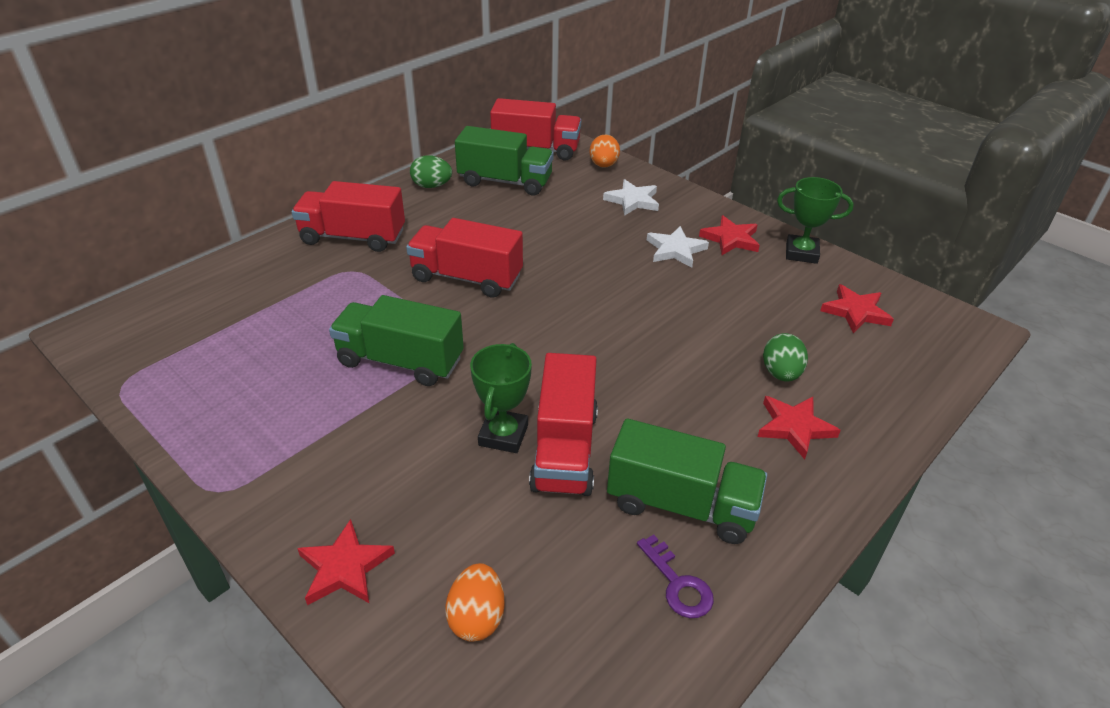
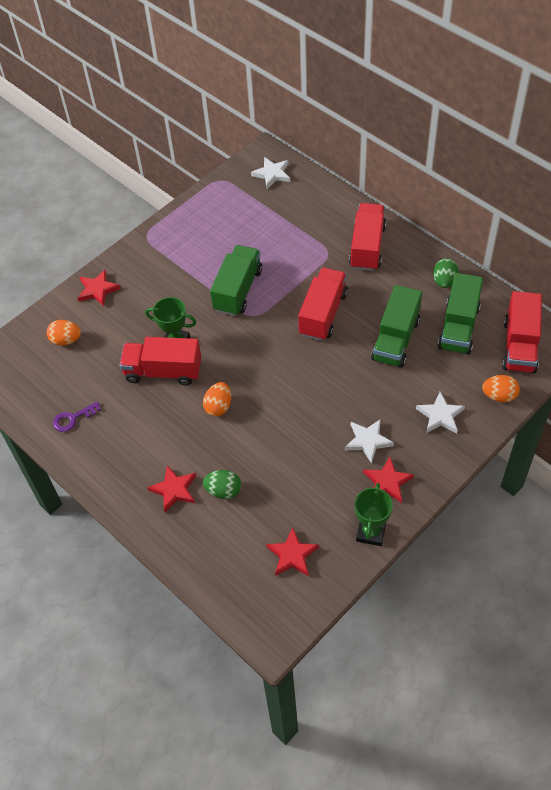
camera: 95 degrees right, 15 degrees up
green truck [607,419,767,544] -> green truck moved to [371,285,422,368]
none -> orange egg [203,382,231,416]
none -> white star [251,157,290,189]

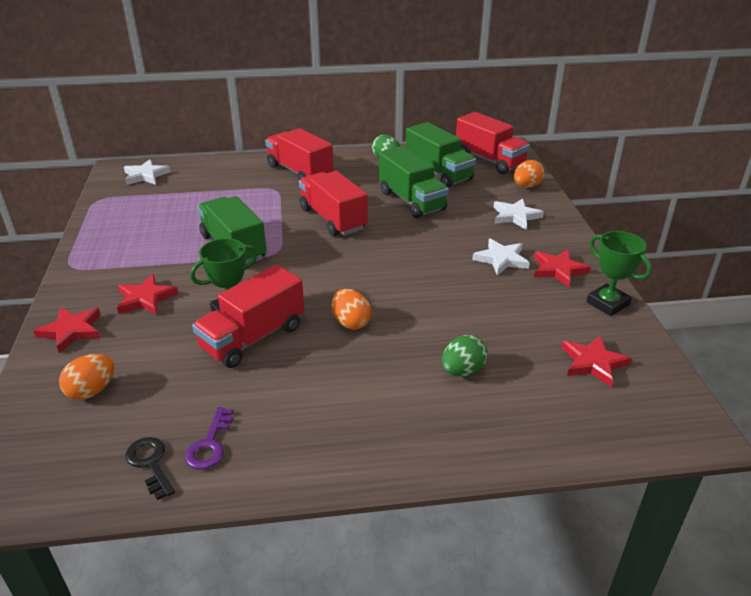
camera: 55 degrees left, 20 degrees down
red star [147,466,196,512] -> red star moved to [117,274,178,315]
none -> black key [126,437,175,500]

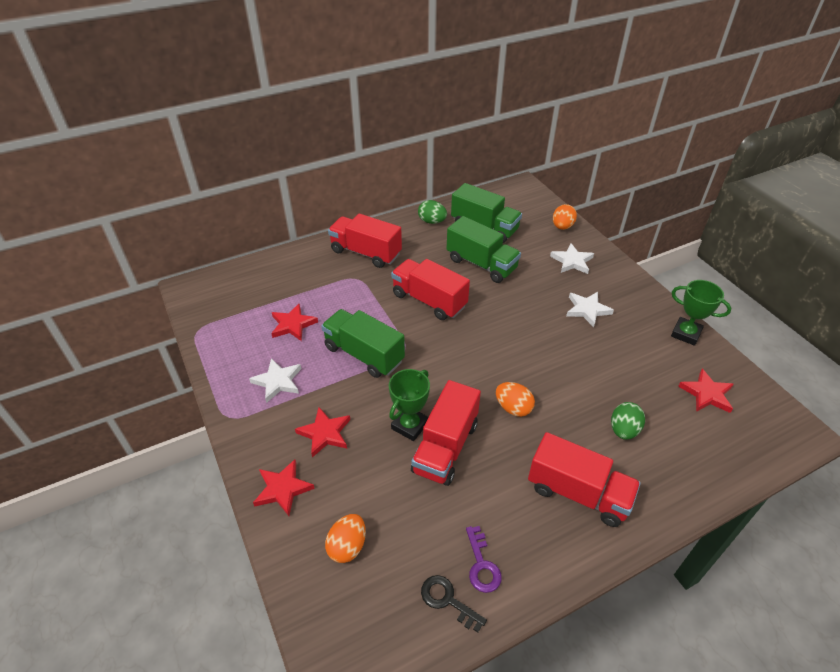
camera: 20 degrees left, 10 degrees up
white star [124,159,171,185] -> white star moved to [249,358,302,403]
red truck [456,112,530,174] -> red truck moved to [528,432,641,527]
red star [534,250,591,287] -> red star moved to [271,304,318,341]

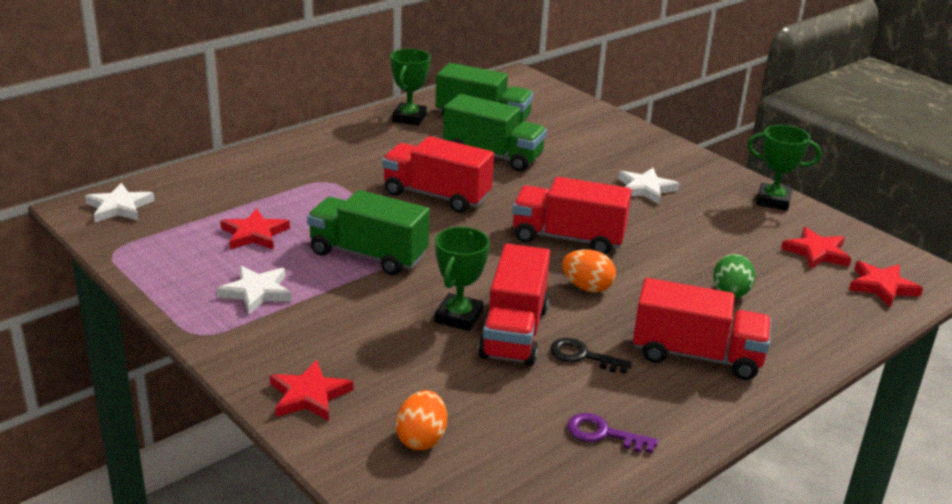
camera: 15 degrees left, 15 degrees down
red star [295,407,350,457] -> red star moved to [849,261,923,308]
red truck [328,214,402,268] -> red truck moved to [512,177,632,254]
green egg [418,200,447,224] -> green trophy [390,49,430,126]
black key [421,575,487,633] -> black key moved to [550,338,632,373]
purple key [466,526,502,593] -> purple key turned 135 degrees clockwise [567,413,658,453]
white star [550,243,594,274] -> white star moved to [85,183,155,223]
orange egg [553,204,577,230] -> none

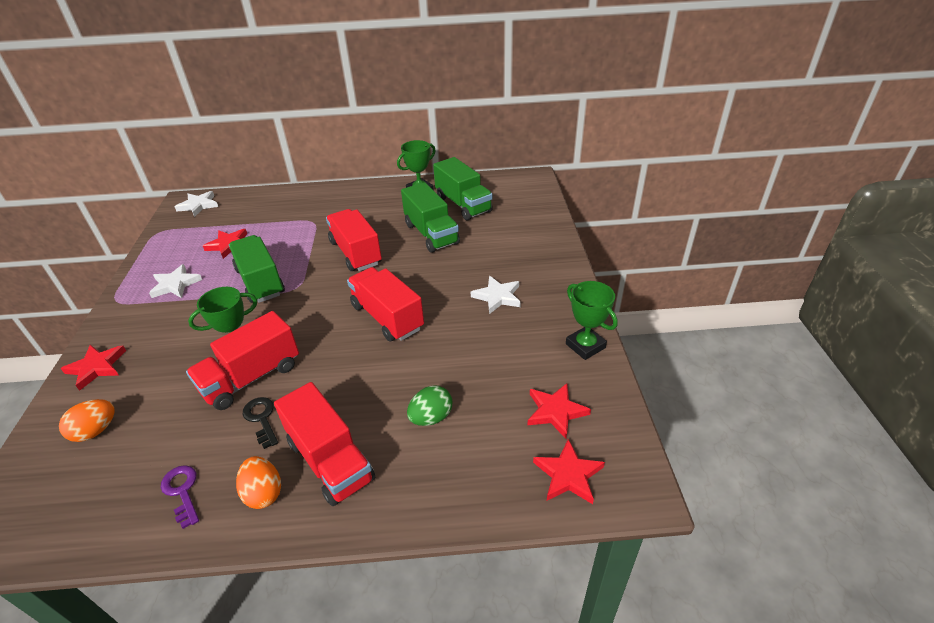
camera: 40 degrees right, 10 degrees up
orange egg [562,249,616,292] -> orange egg moved to [236,456,281,509]

